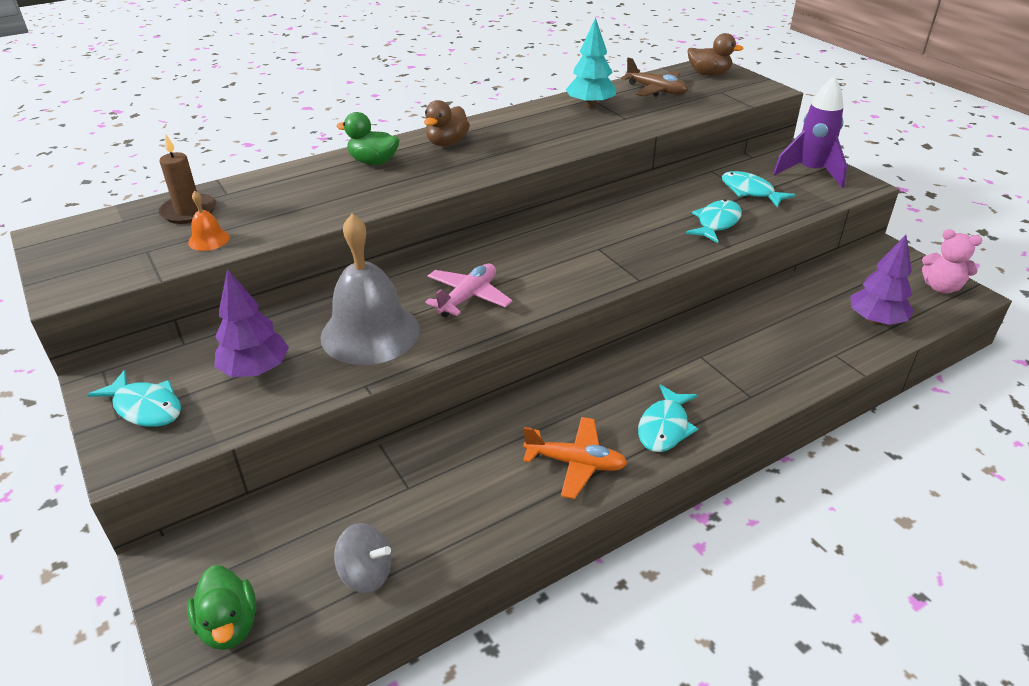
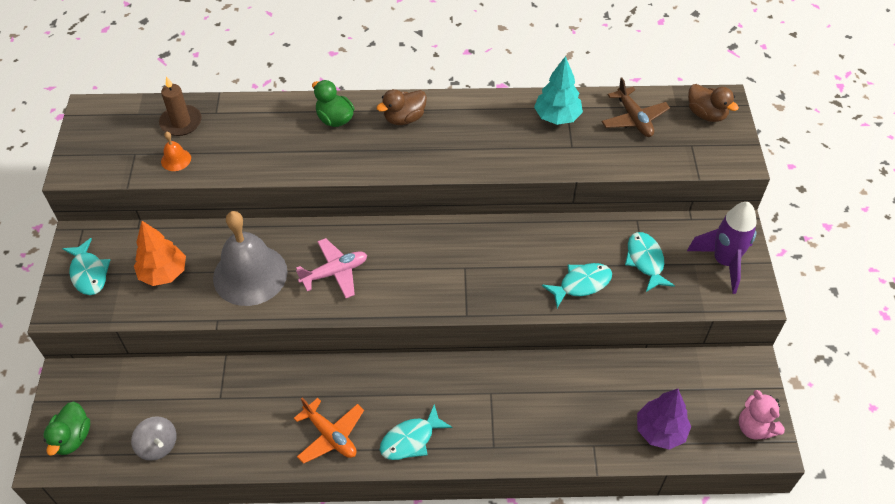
camera: 30 degrees right, 15 degrees up
purple tree [214,269,289,377] -> orange tree [134,221,186,286]

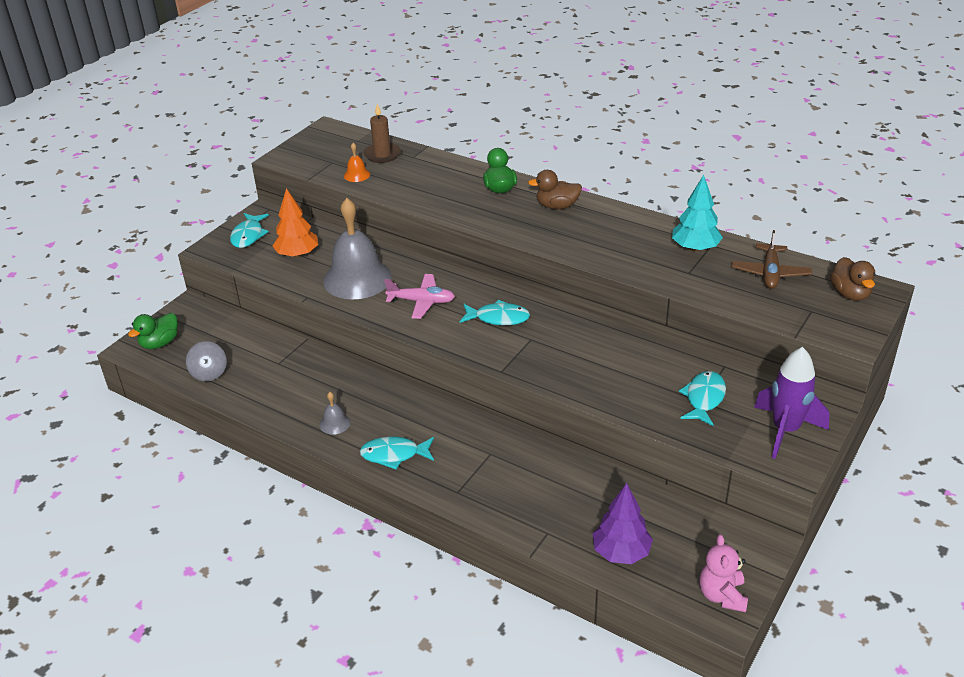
camera: 35 degrees right, 15 degrees down
orange plane [294,398,364,464] -> grey bell [320,392,351,435]
turquoise fish [542,263,612,308] -> turquoise fish moved to [460,300,530,325]

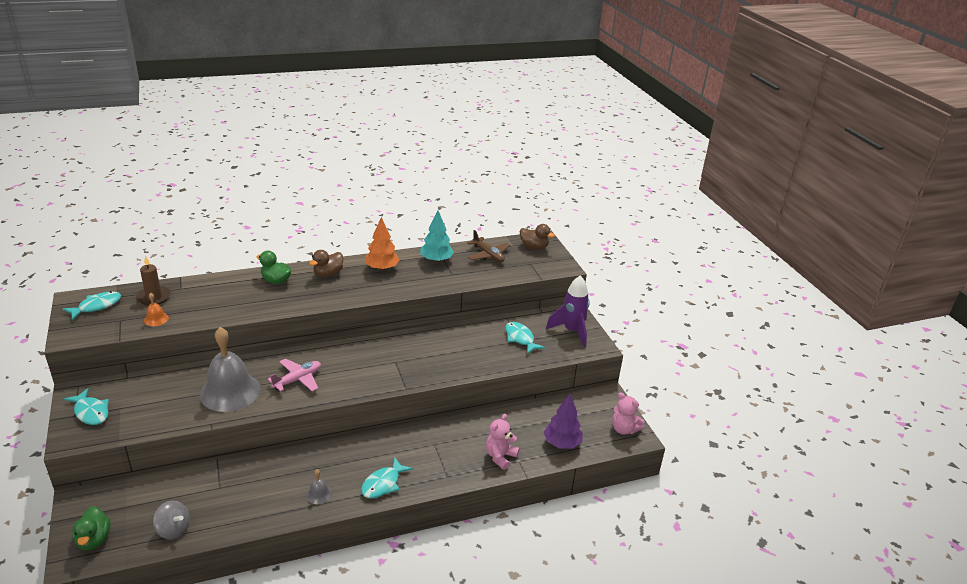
camera: 55 degrees left, 5 degrees down
orange tree [273,188,318,258] -> orange tree moved to [365,217,400,271]
turquoise fish [460,300,530,325] -> turquoise fish moved to [63,291,121,320]
none -> pink teddy bear [486,414,519,470]

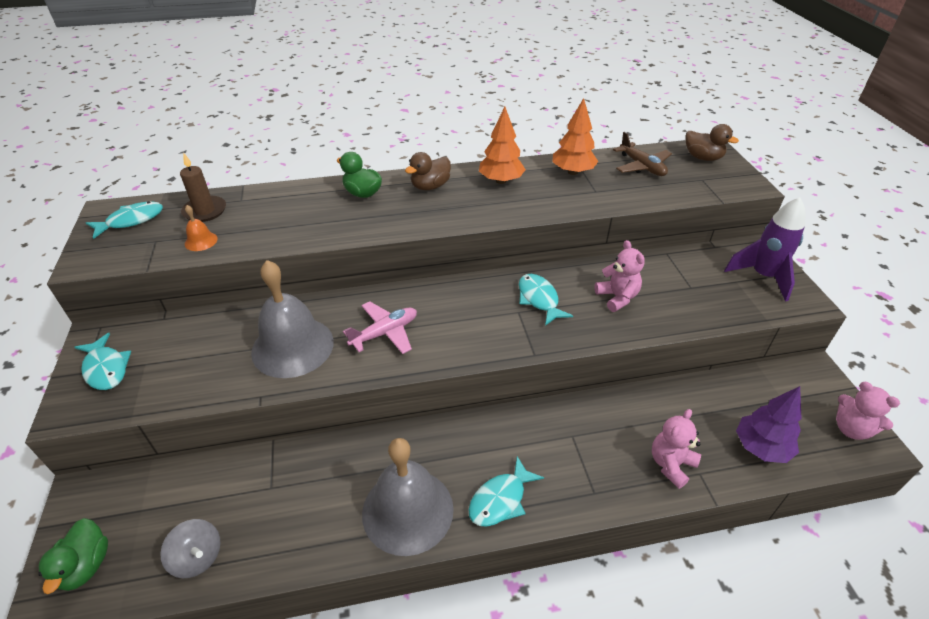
camera: 10 degrees right, 10 degrees up
grey bell [306,469,332,504] -> grey bell [362,438,454,556], size x2.42
turquoise tree [420,211,454,263] -> orange tree [552,98,598,175]
turquoise fish [505,322,545,354] -> turquoise fish moved to [519,274,573,326]
none -> pink teddy bear [595,240,645,312]

